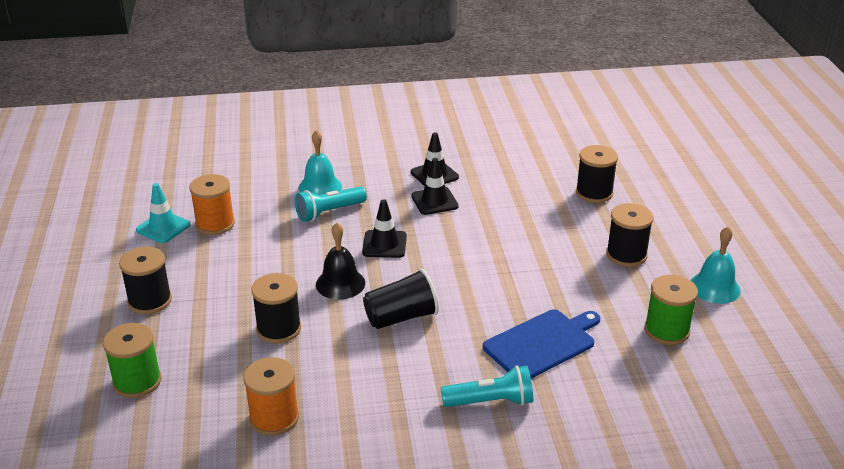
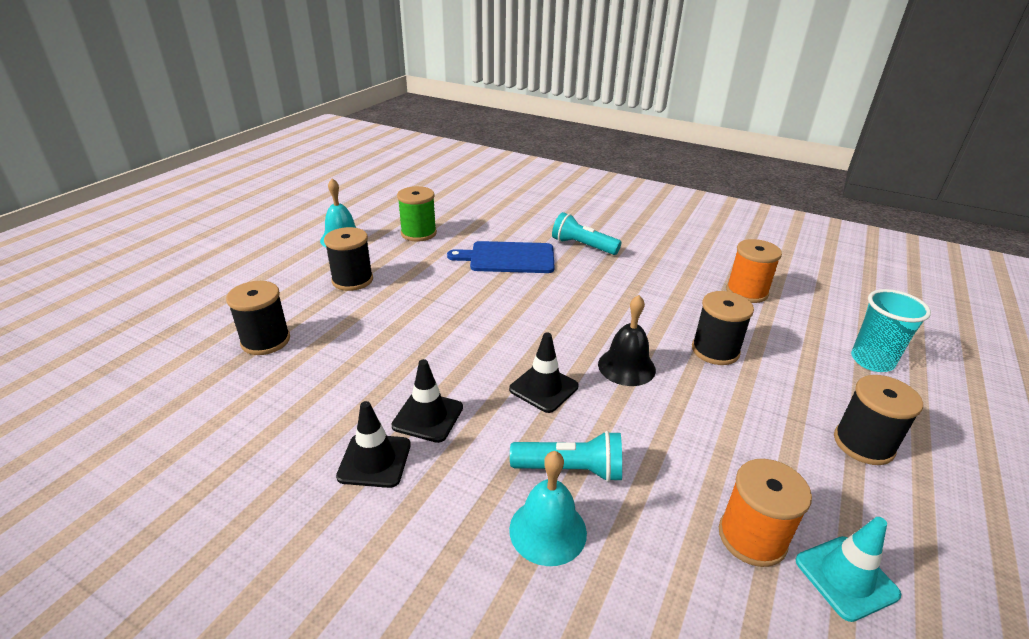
camera: 145 degrees left, 0 degrees up
green spool [103,323,161,398] -> turquoise cup [851,289,931,372]
black cup [363,269,439,329] -> none

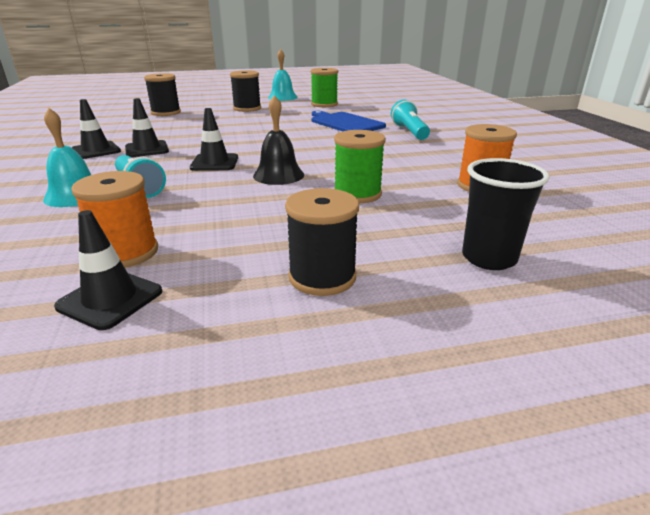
camera: 50 degrees right, 5 degrees down
black spool [692,291,754,365] -> green spool [334,130,386,203]
turquoise traffic cone [796,517,901,622] -> black traffic cone [54,210,162,330]
turquoise cup [851,289,931,372] -> black cup [462,158,550,270]

